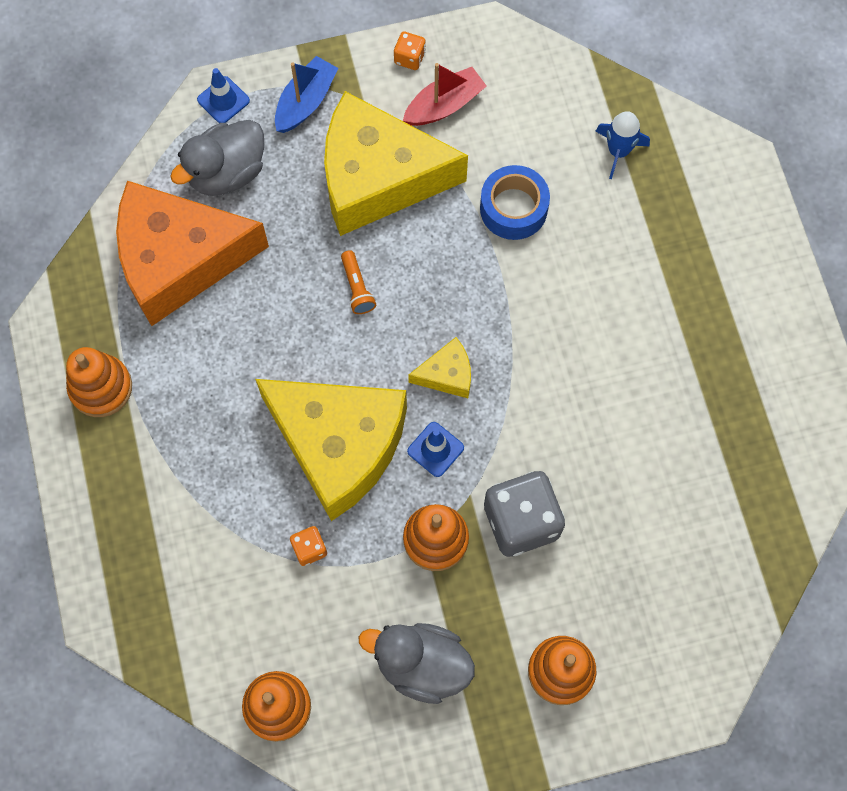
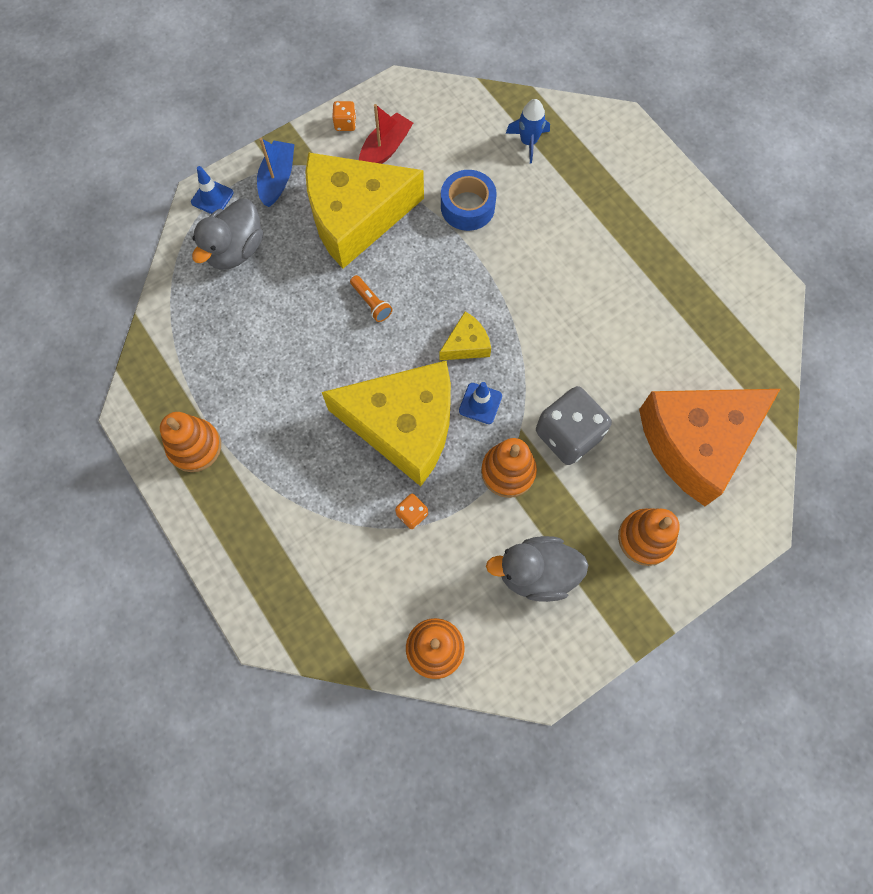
camera: 20 degrees left, 0 degrees up
orange cheese [116,181,269,326] -> orange cheese moved to [639,389,780,506]

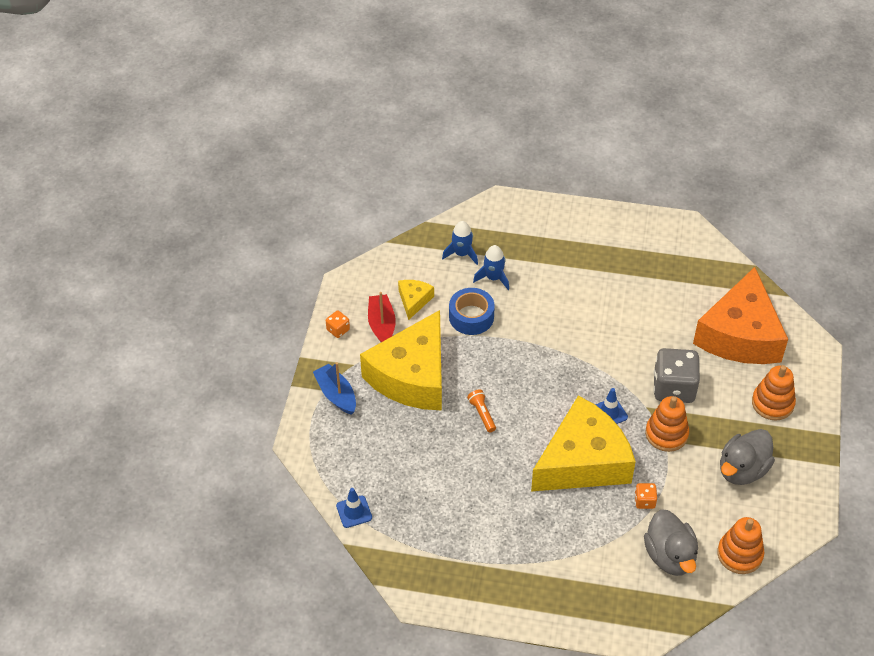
camera: 45 degrees left, 20 degrees down
orange stacking toy [160,412,221,472] -> none
blue traffic cone [191,166,234,214] -> blue traffic cone moved to [336,488,372,528]
grey duck [192,198,263,270] -> grey duck moved to [644,509,698,576]
orange flashlight [350,275,393,322] -> orange flashlight turned 120 degrees counterclockwise [467,389,496,433]
yellow cheese [439,312,491,360] -> yellow cheese moved to [398,280,434,320]
none -> blue rocket [473,245,509,290]

